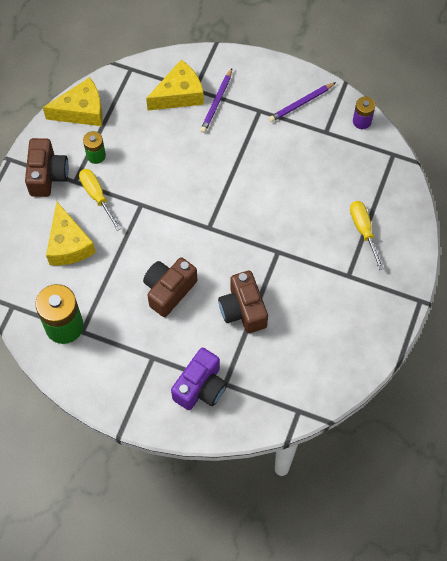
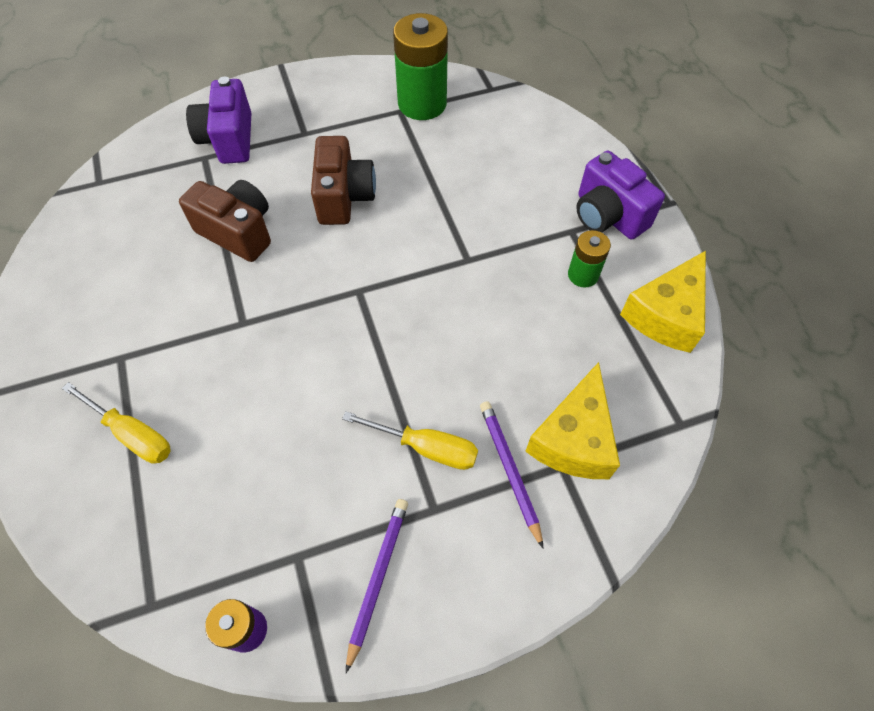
camera: 140 degrees right, 5 degrees down
brown camera [25,138,69,197] -> purple camera [576,151,665,239]
yellow cheese [46,202,96,265] -> none
yellow screwdriver [79,169,121,231] -> yellow screwdriver moved to [342,411,478,470]

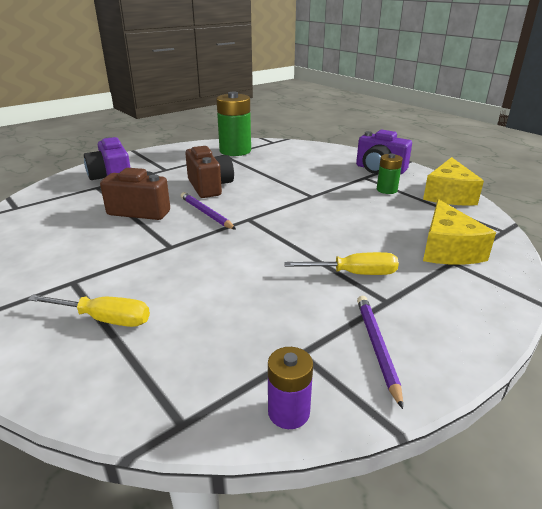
camera: 20 degrees left, 30 degrees down
purple pencil [480,401,544,549] -> purple pencil moved to [181,192,236,230]

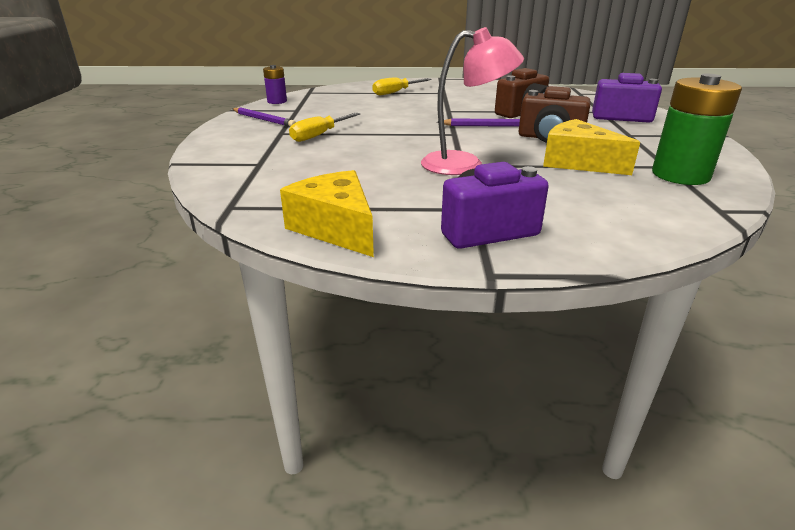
camera: 130 degrees right, 0 degrees up
green battery [377,154,403,194] -> none
yellow cheese [423,199,496,265] -> yellow cheese moved to [543,119,640,175]
none -> pink lamp [421,27,524,175]

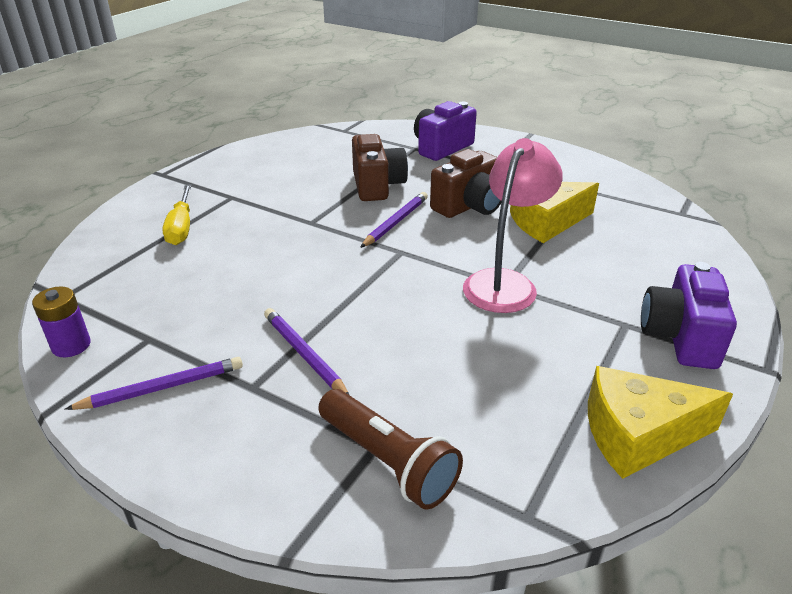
camera: 60 degrees left, 5 degrees up
yellow screwdriver [289,113,361,142] -> purple pencil [264,308,349,395]
green battery [652,74,742,185] -> none
none -> brown flashlight [318,389,463,510]

